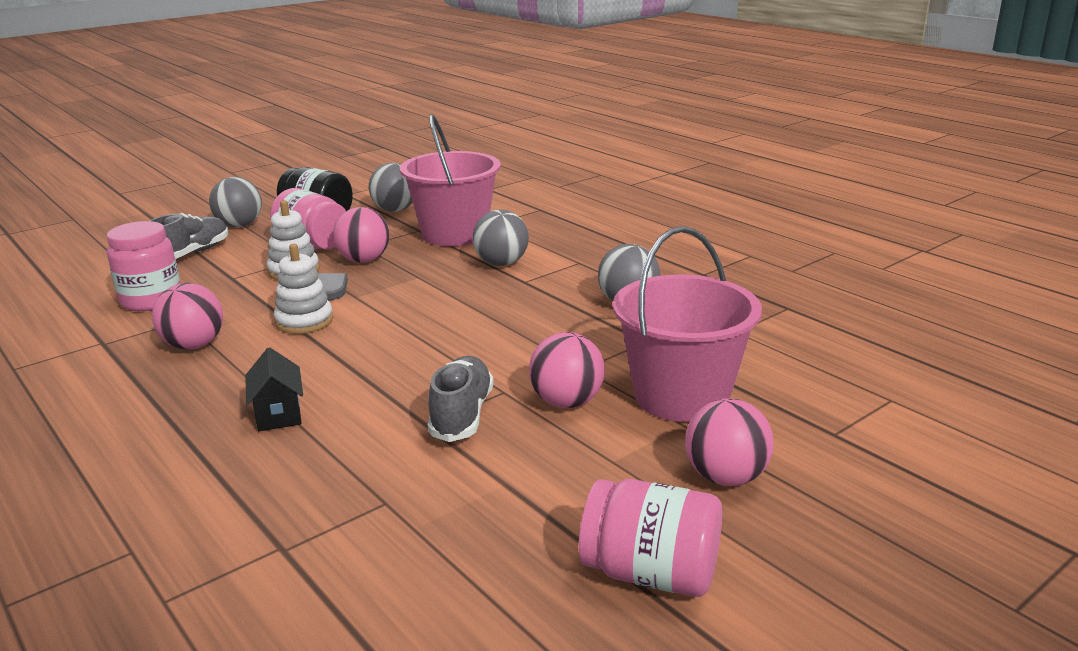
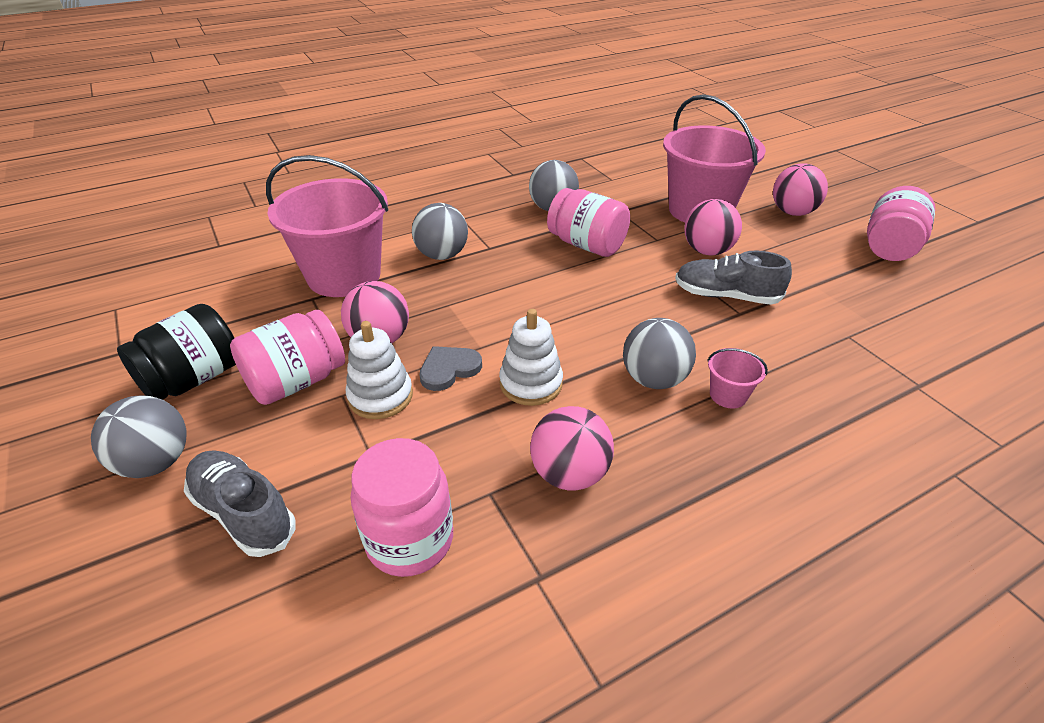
camera: 80 degrees left, 15 degrees up
black house [245,347,303,431] -> pink bucket [707,348,768,409]
grey ball [369,163,413,212] -> grey ball moved to [623,318,696,389]
none -> pink jar [547,188,630,257]

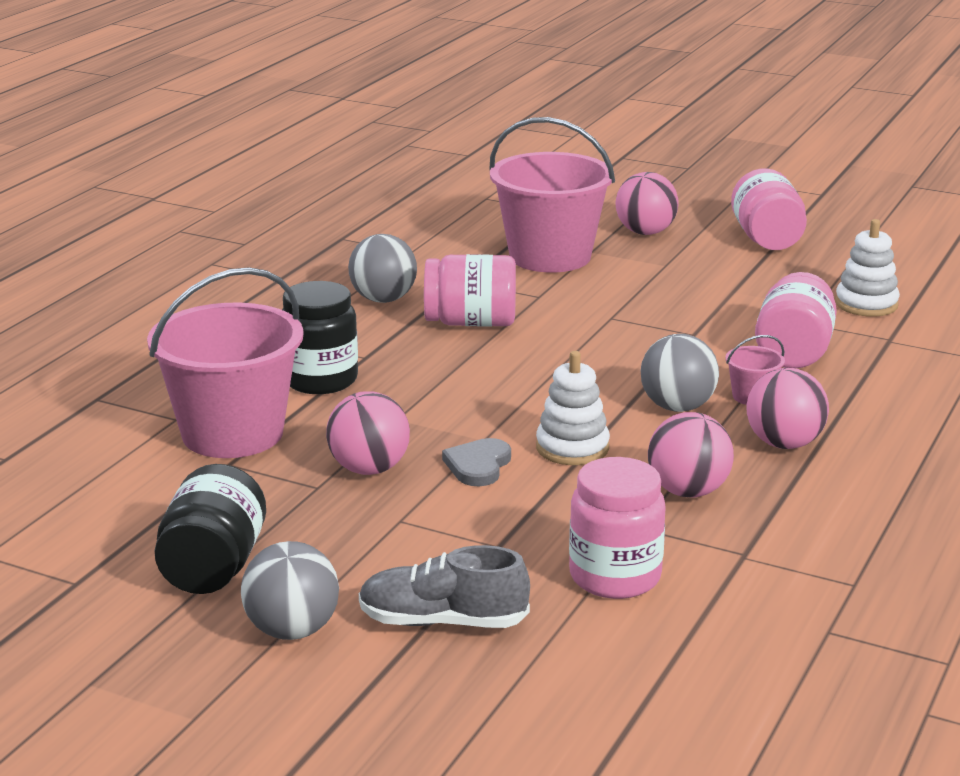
camera: 35 degrees left, 15 degrees down
pink jar [230,310,345,405] -> pink jar moved to [755,272,837,368]
white stacking toy [346,321,413,419] -> white stacking toy moved to [835,219,900,317]
grey ball [412,203,468,260] -> black jar [282,281,358,394]
grey shoe [675,251,792,305] -> none
pink ball [684,199,742,255] -> pink ball moved to [746,368,829,449]

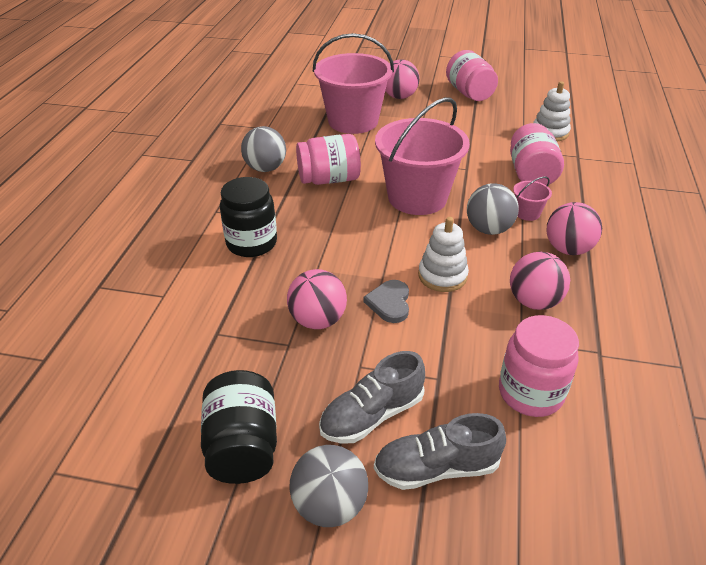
camera: 15 degrees left, 15 degrees up
pink bucket [147,267,303,458] -> pink bucket moved to [375,97,470,215]
none -> grey shoe [319,351,425,444]

